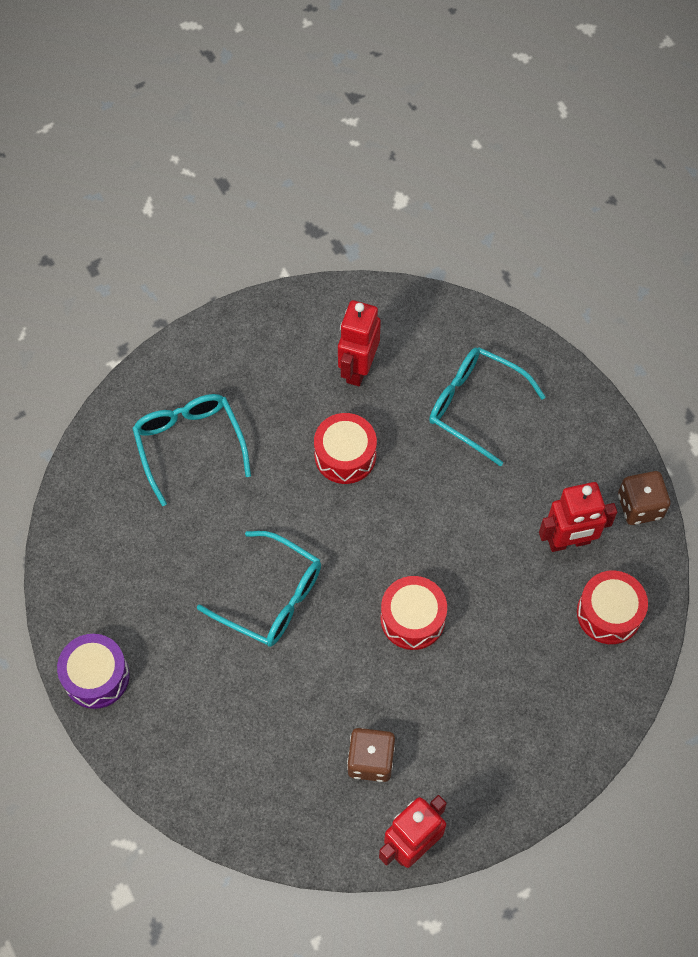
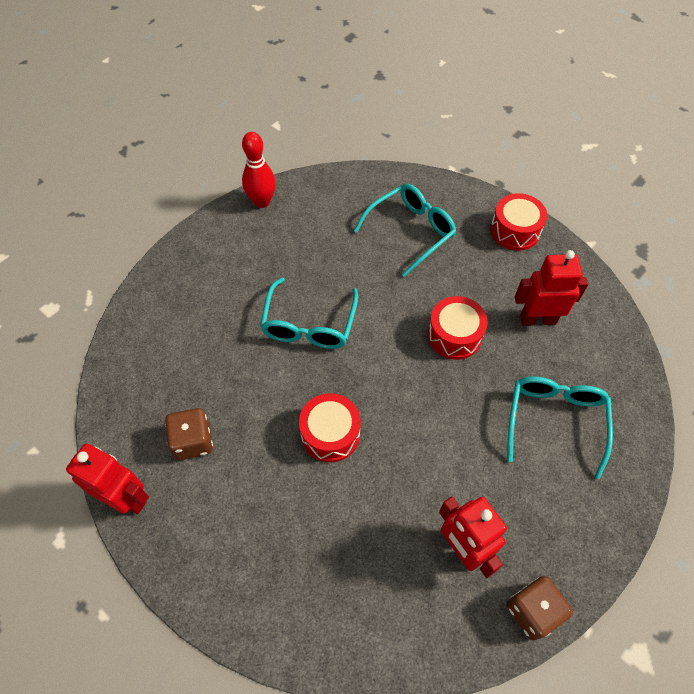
camera: 70 degrees right, 5 degrees down
purple drum [57,634,129,709] -> none
red drum [577,571,648,644] -> red drum moved to [490,193,547,251]
none -> red bowling pin [242,132,276,208]

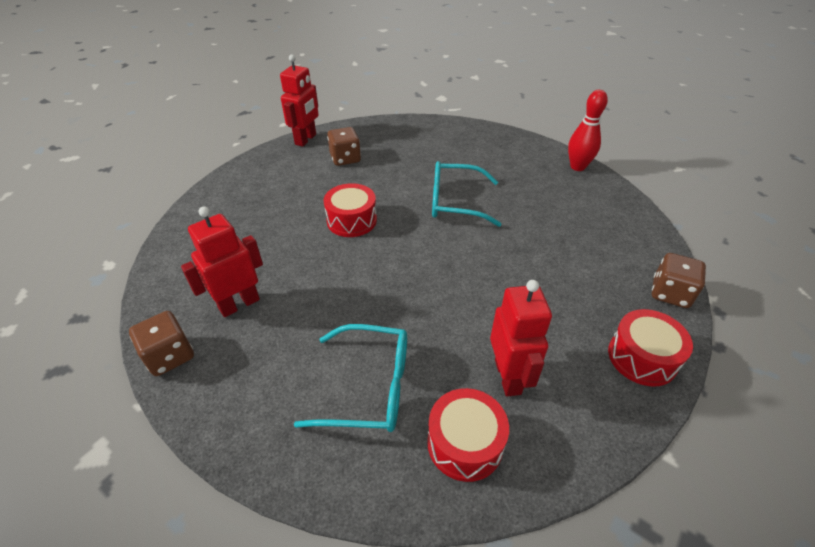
camera: 85 degrees right, 15 degrees down
turquoise glasses [354,184,456,277] -> none
red drum [428,296,488,360] -> red drum moved to [427,388,509,482]
none -> brown dice [652,253,706,308]

